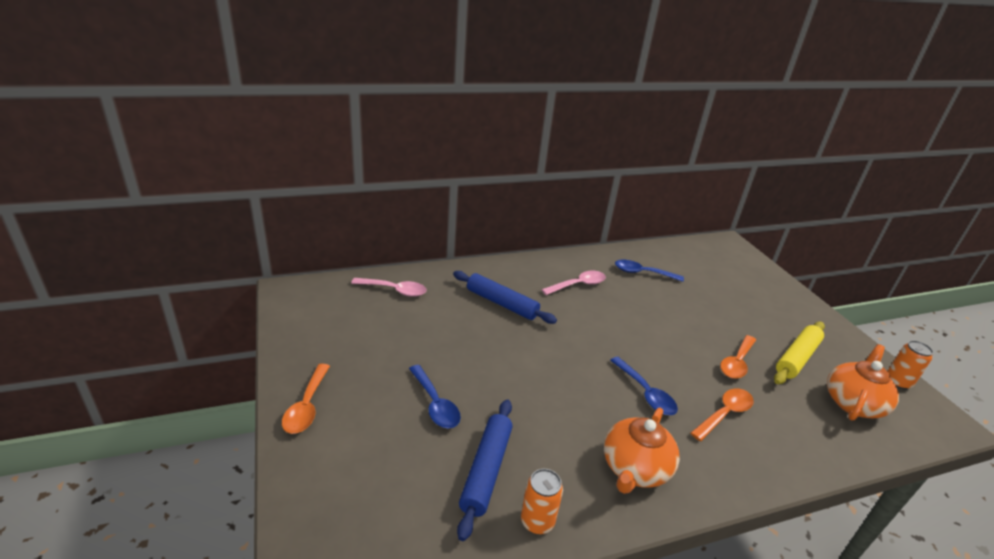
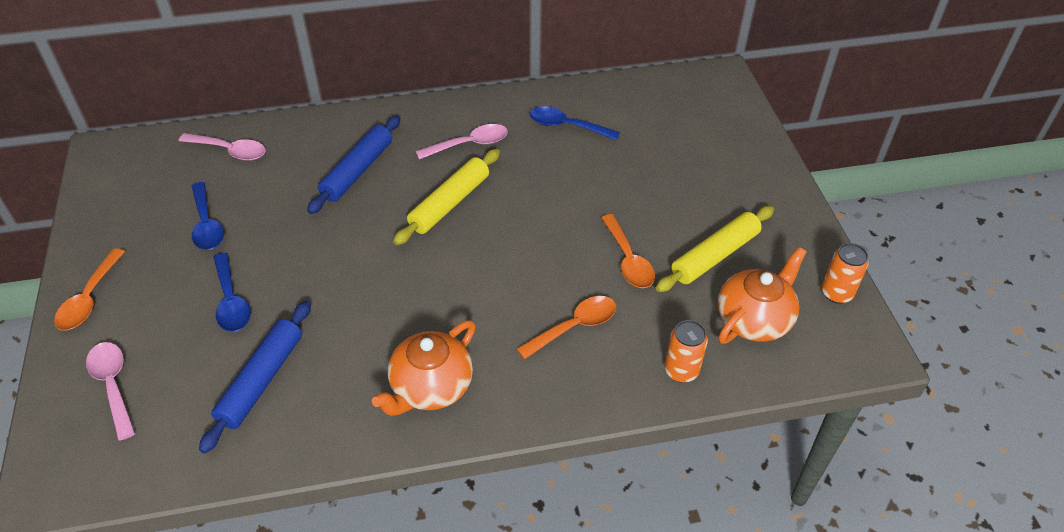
camera: 10 degrees right, 15 degrees up
blue rolling pin [453,271,557,324] -> blue rolling pin turned 75 degrees clockwise [307,115,401,214]
orange can [521,469,563,534] -> orange can moved to [665,320,708,383]
blue spoon [610,357,678,415] -> blue spoon moved to [192,182,224,250]
orange spoon [720,335,756,379] -> orange spoon turned 60 degrees counterclockwise [601,214,655,288]
none -> pink spoon [86,342,136,441]
none -> yellow rolling pin [393,149,500,245]

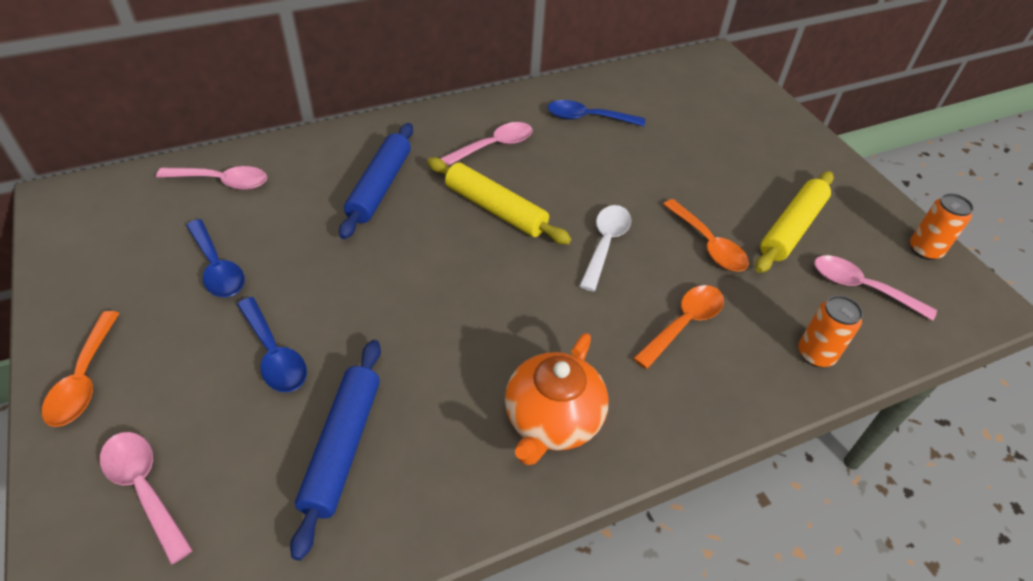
camera: 15 degrees left, 0 degrees up
yellow rolling pin [393,149,500,245] -> yellow rolling pin turned 75 degrees counterclockwise [427,157,571,244]
orange teapot [718,247,807,344] -> pink spoon [814,255,937,321]
none -> white spoon [579,205,631,292]

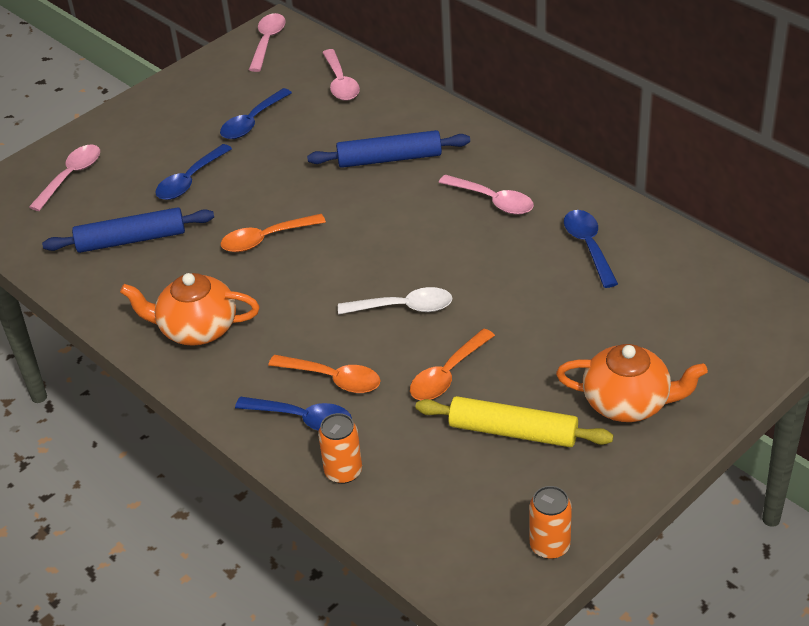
camera: 75 degrees right, 5 degrees down
orange spoon [42,311,120,427] -> orange spoon moved to [221,214,326,252]
yellow rolling pin [427,157,571,244] -> none
pink spoon [814,255,937,321] -> pink spoon moved to [249,13,286,72]
none -> blue spoon [235,397,352,431]
none -> orange teapot [556,344,708,422]

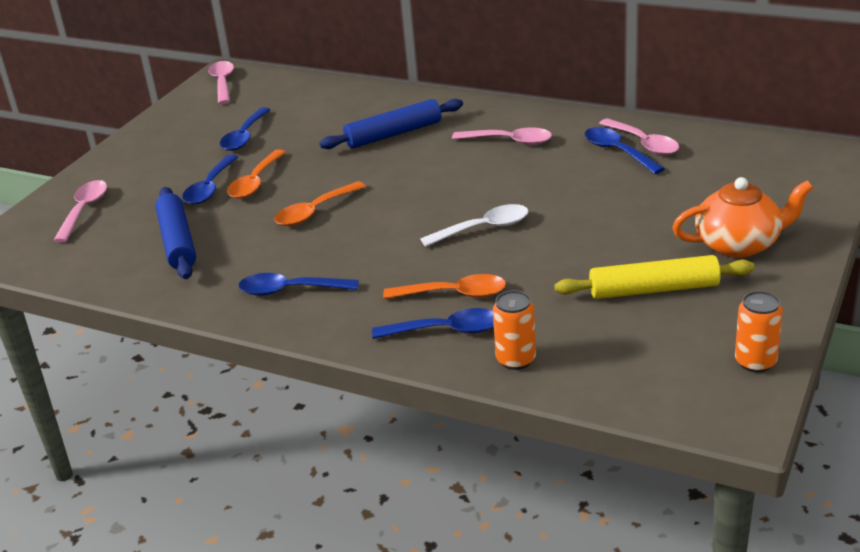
camera: 20 degrees left, 10 degrees down
blue rolling pin [42,207,214,253] -> blue rolling pin turned 75 degrees counterclockwise [155,187,196,279]
orange teapot [120,273,260,346] -> blue spoon [239,273,359,296]
pink spoon [322,49,360,101] -> pink spoon moved to [599,118,679,155]
orange spoon [410,329,495,400] -> orange spoon moved to [227,149,286,198]

